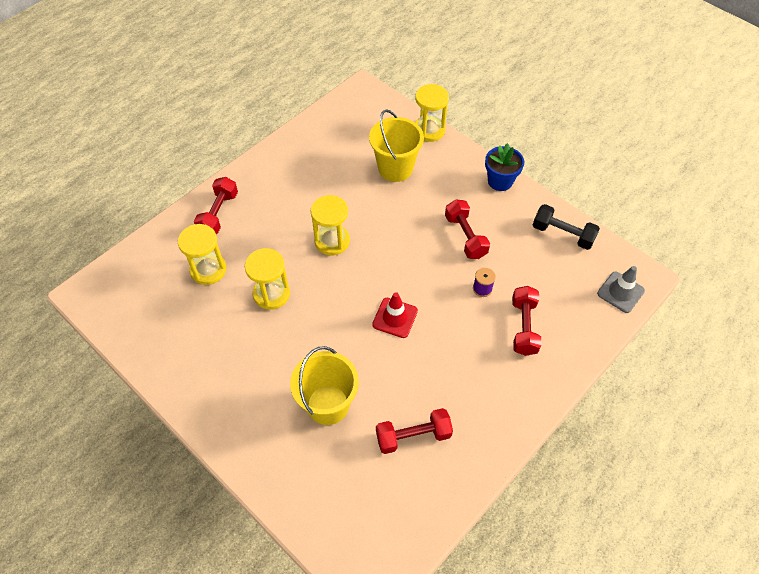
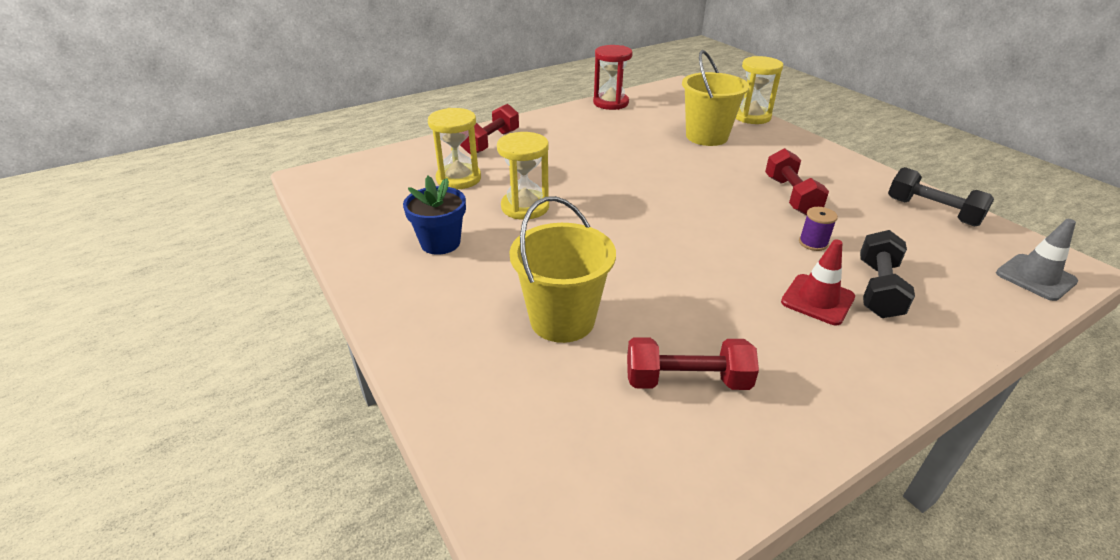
camera: 15 degrees right, 20 degrees down
yellow hourglass [311,195,350,255] -> none
red traffic cone [372,292,418,338] -> red traffic cone moved to [781,239,855,325]
blue flower pot [485,143,524,191] -> blue flower pot moved to [403,176,466,255]
red dumbbell [512,286,542,356] -> black dumbbell [860,230,915,318]
none -> red hourglass [593,45,633,110]

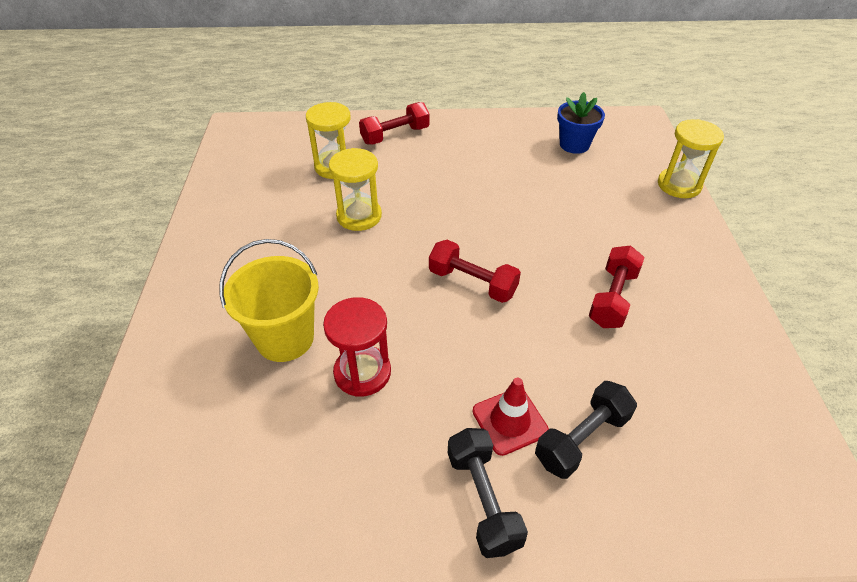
camera: 30 degrees right, 10 degrees up
blue flower pot [403,176,466,255] -> blue flower pot moved to [557,92,605,154]
red hourglass [593,45,633,110] -> red hourglass moved to [323,297,391,397]
red dumbbell [627,337,759,390] -> red dumbbell moved to [429,240,521,303]
yellow bucket [682,50,749,146] -> none
purple spool [799,207,838,251] -> none
black dumbbell [888,167,994,226] -> black dumbbell moved to [448,428,528,558]
grey traffic cone [996,219,1078,301] -> none

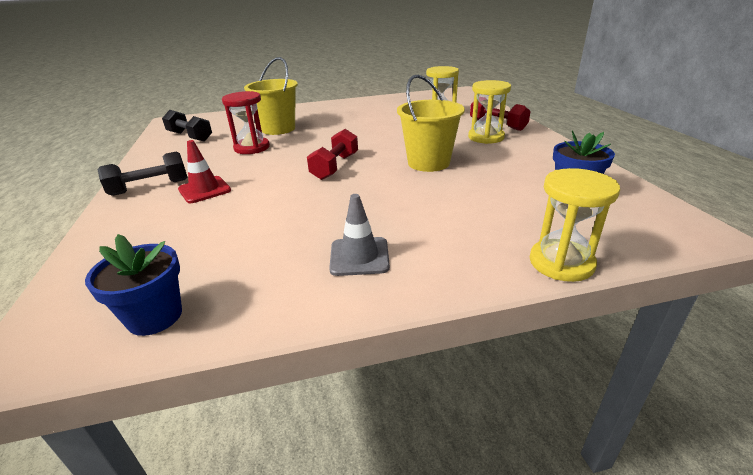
camera: 80 degrees right, 15 degrees down
yellow hourglass [329,148,382,231] -> yellow hourglass moved to [468,80,511,144]
black dumbbell [535,381,637,479] -> black dumbbell moved to [162,110,212,142]
red dumbbell [589,245,645,328] -> none
none -> blue flower pot [85,234,182,336]
none -> grey traffic cone [329,194,390,276]
none -> yellow bucket [397,75,465,172]

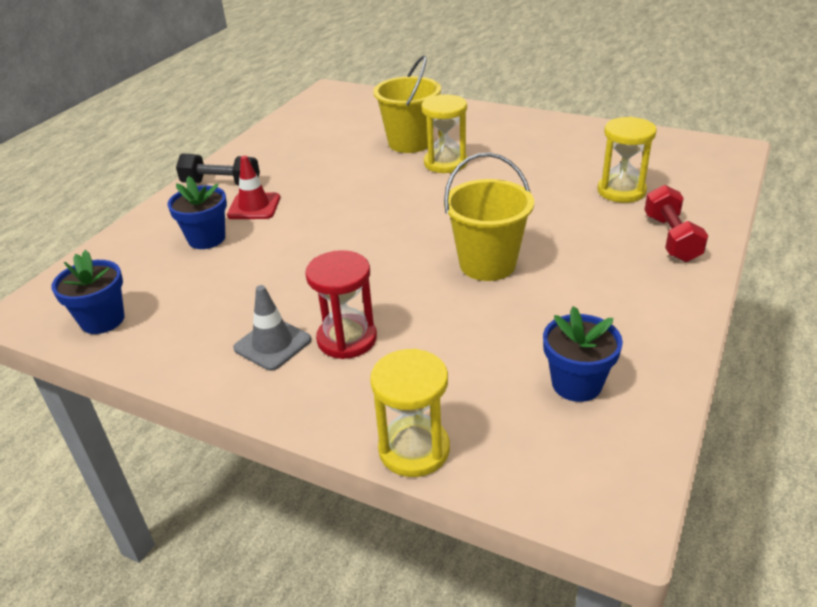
camera: 40 degrees right, 5 degrees up
black dumbbell [162,110,212,142] -> none
red hourglass [222,91,270,154] -> red hourglass moved to [305,250,377,359]
red dumbbell [307,129,358,180] -> none
yellow hourglass [468,80,511,144] -> yellow hourglass moved to [422,94,467,173]
none -> blue flower pot [167,176,227,249]

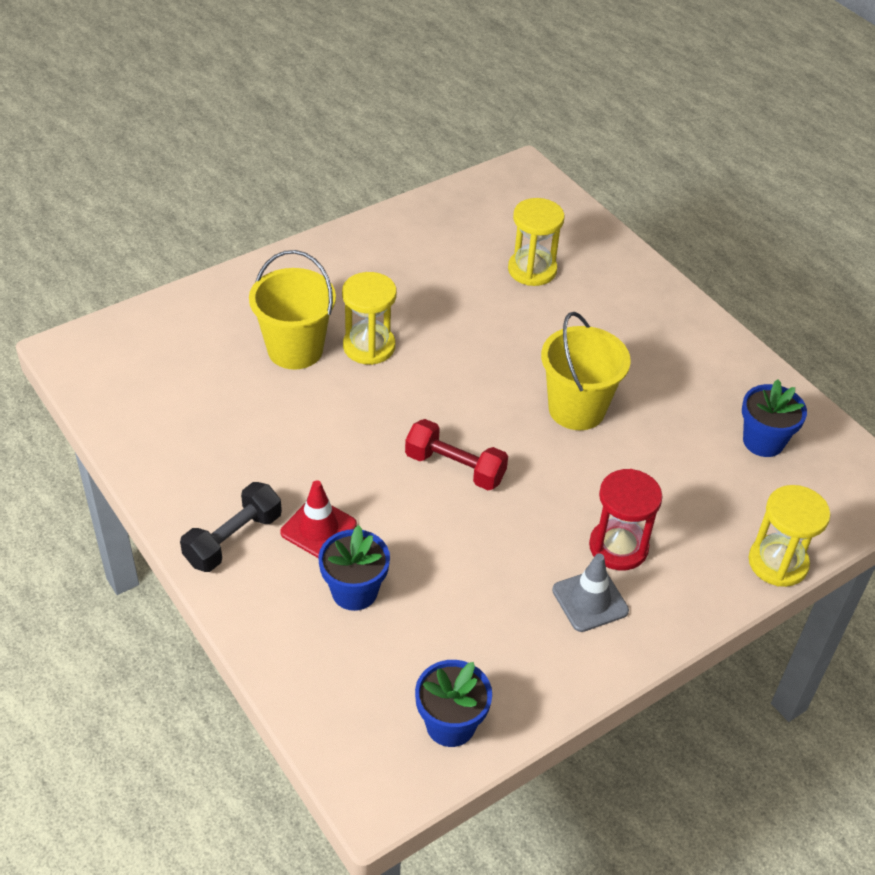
camera: 65 degrees left, 10 degrees up
red dumbbell [644,185,708,262] -> red dumbbell moved to [405,419,508,490]

